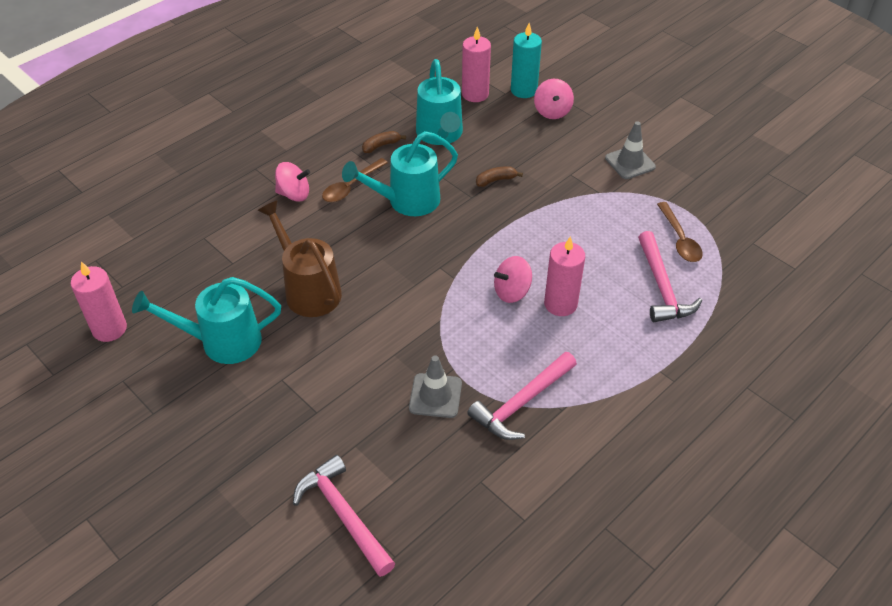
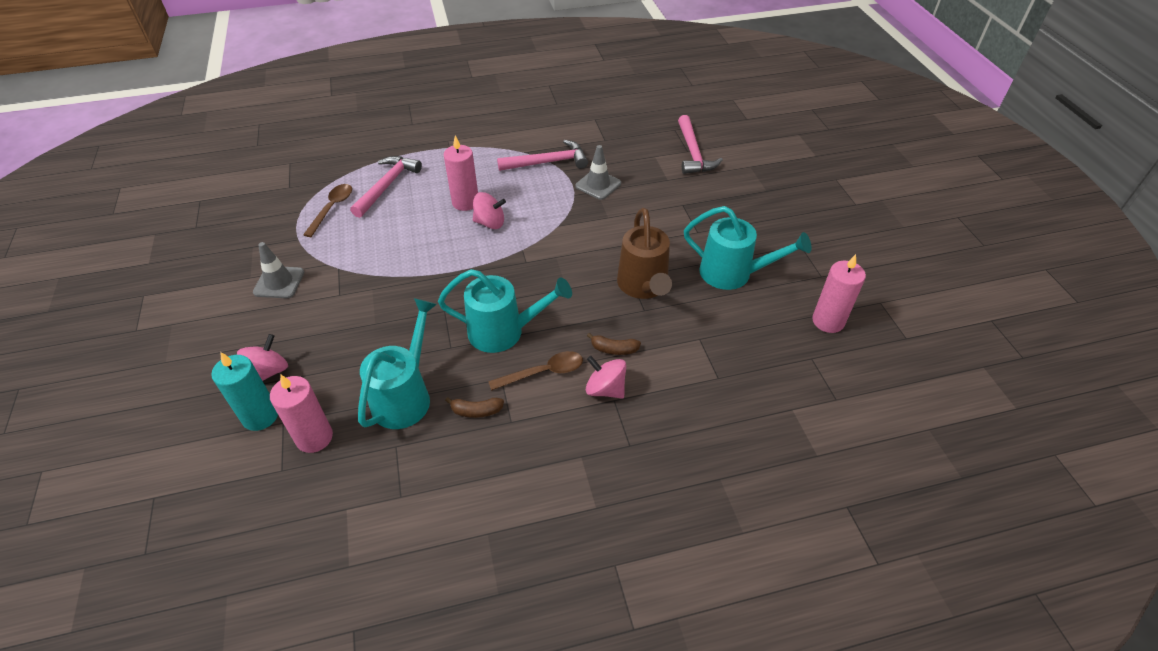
camera: 150 degrees left, 0 degrees up
brown banana [476,166,523,187] -> brown banana moved to [587,333,641,355]

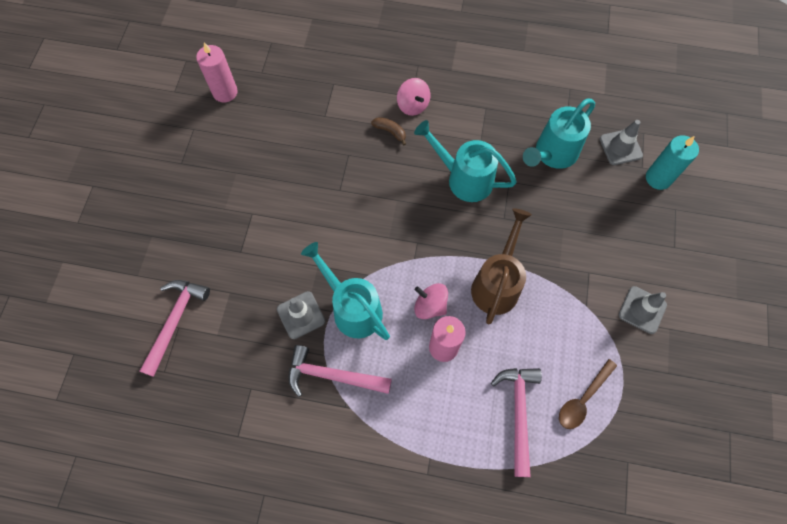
camera: 155 degrees left, 20 degrees up
pink spinning top [237,334,288,381] -> none
pink candle [270,375,333,453] -> grey traffic cone [600,120,643,165]
pink hammer [350,156,422,218] -> pink hammer turned 135 degrees clockwise [491,368,542,477]
brown banana [445,397,504,418] -> none
brown spoon [488,351,583,391] -> none
brown watering can [617,208,672,299] -> brown watering can moved to [471,208,532,324]
turquoise watering can [684,206,811,290] -> turquoise watering can moved to [301,242,390,340]

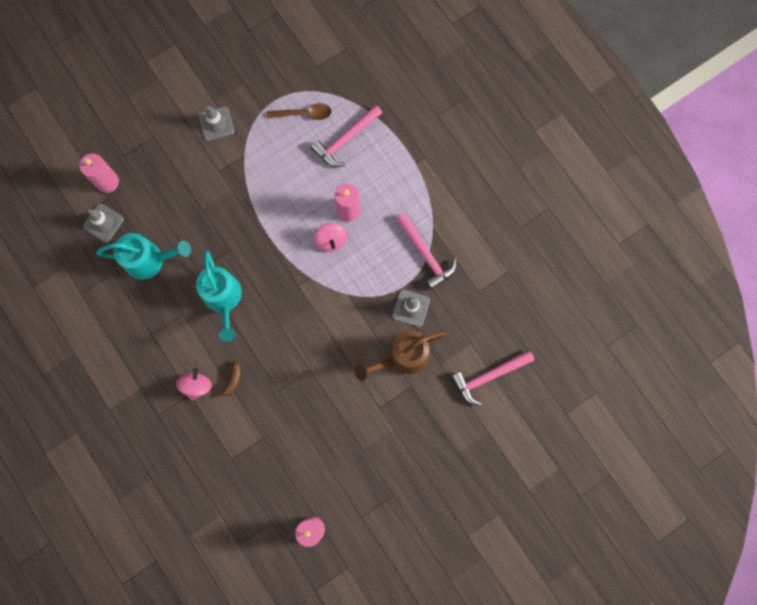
camera: 135 degrees left, 10 degrees up
turquoise watering can [301,242,390,340] -> none
brown banana [371,117,406,146] -> brown banana turned 150 degrees counterclockwise [218,361,241,398]
brown watering can [471,208,532,324] -> brown watering can moved to [355,330,445,381]
turquoise candle [646,135,699,190] -> pink candle [79,154,119,193]

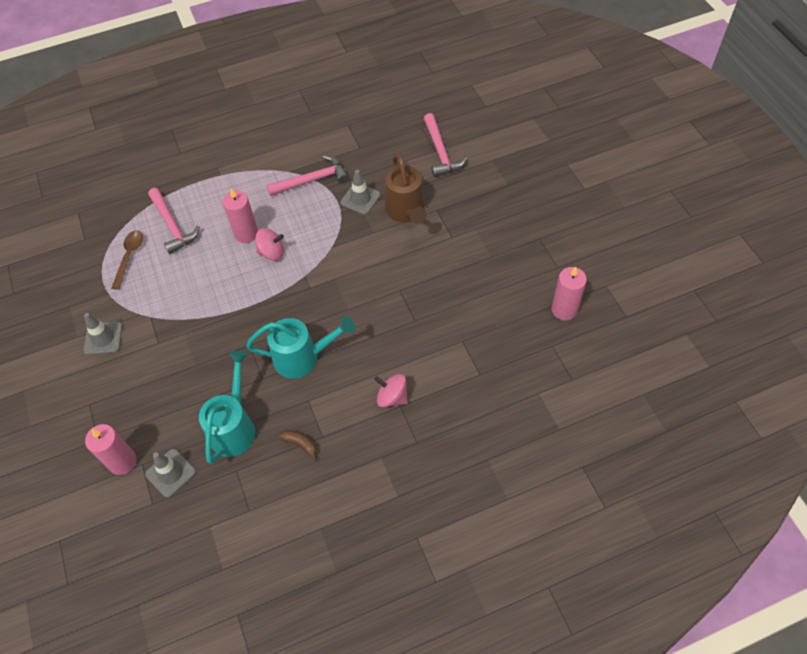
camera: 75 degrees left, 20 degrees down
brown banana [218,361,241,398] -> brown banana moved to [279,430,317,461]

